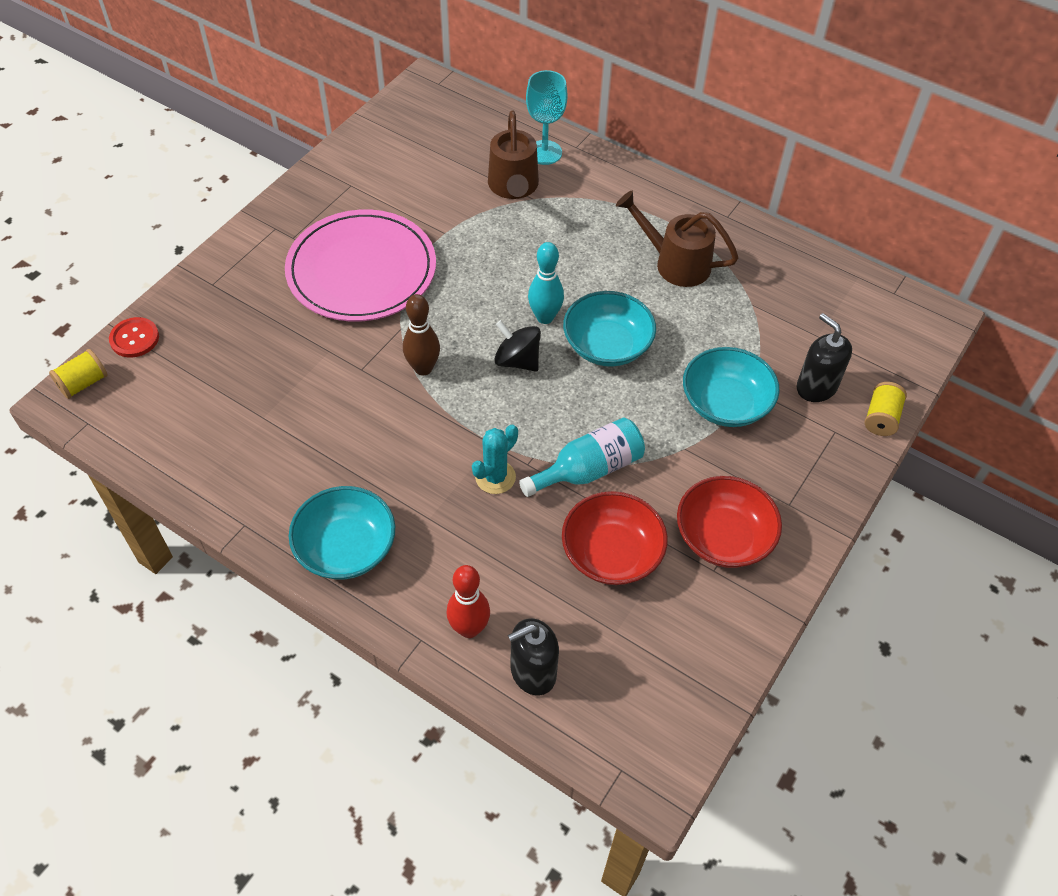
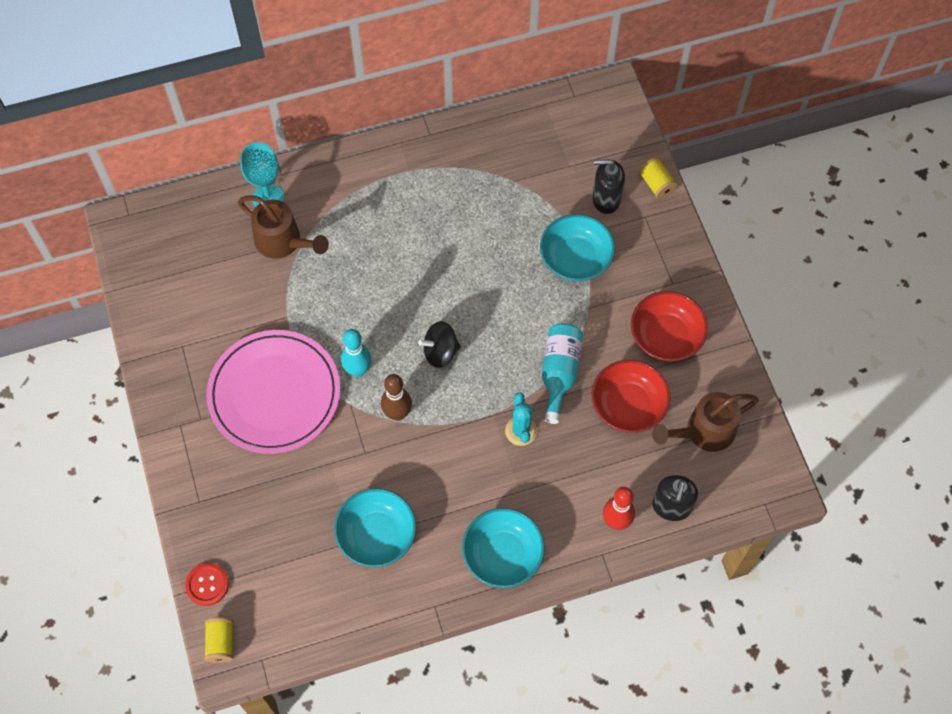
camera: 50 degrees left, 10 degrees up
turquoise bowling pin [528,242,564,324] -> turquoise bowling pin moved to [341,329,372,377]
turquoise bowl [563,291,656,367] -> turquoise bowl moved to [334,488,416,567]
brown watering can [616,191,739,287] -> brown watering can moved to [652,392,759,452]

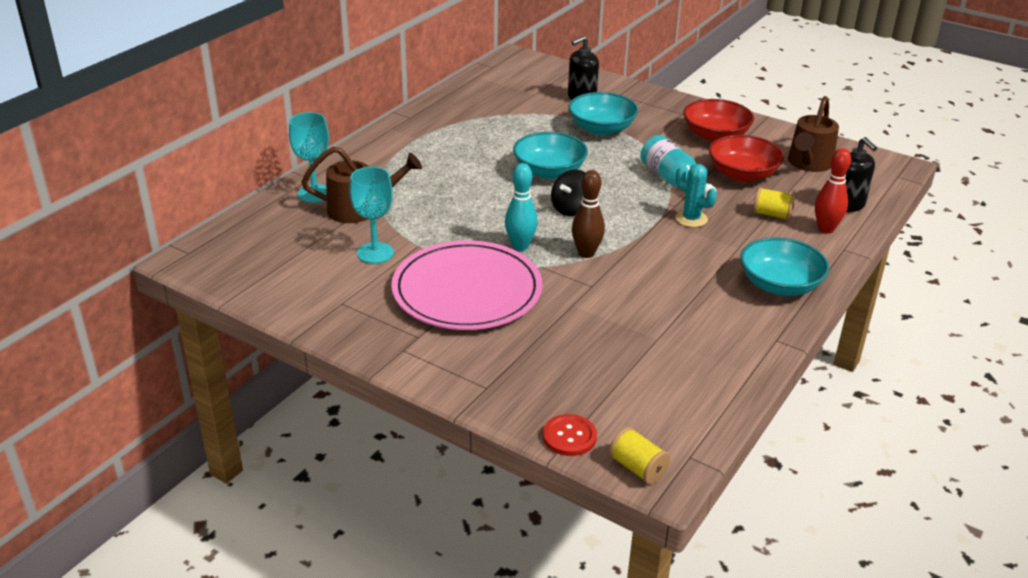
camera: 40 degrees left, 30 degrees down
turquoise bowl [334,488,416,567] -> turquoise bowl moved to [513,132,588,179]
yellow spool [639,157,677,199] -> yellow spool moved to [753,187,796,220]
none -> turquoise goblet [349,167,394,264]

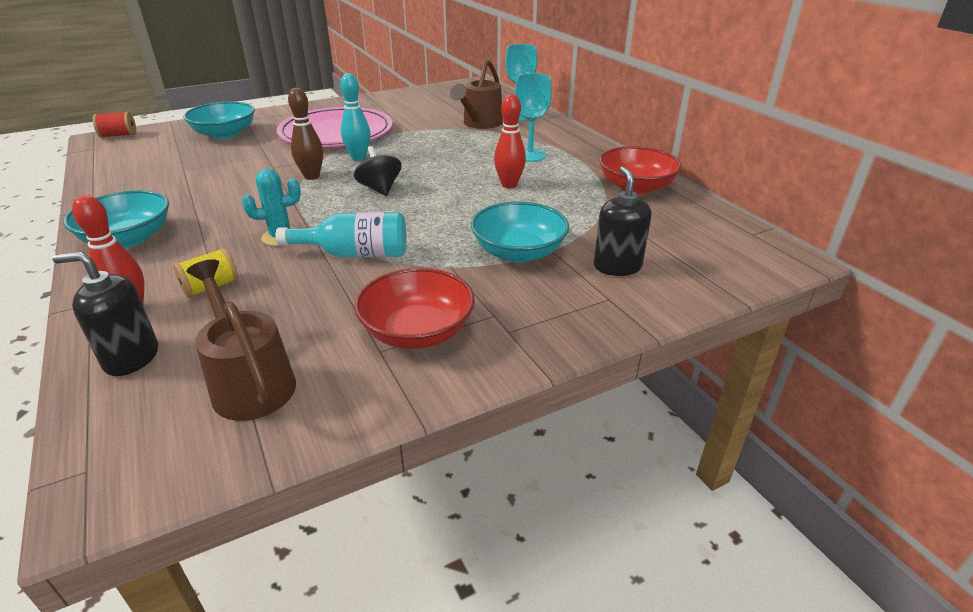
camera: 120 degrees right, 0 degrees up
turquoise goblet [349,167,394,264] -> turquoise goblet moved to [514,73,552,162]
turquoise bowl [513,132,588,179] -> turquoise bowl moved to [183,101,255,139]
red button [543,414,597,456] -> none
yellow spool [609,427,670,484] -> red spool [93,112,136,138]
red bowl [709,135,784,182] -> red bowl moved to [599,146,682,194]
none -> red bowling pin [494,94,526,188]

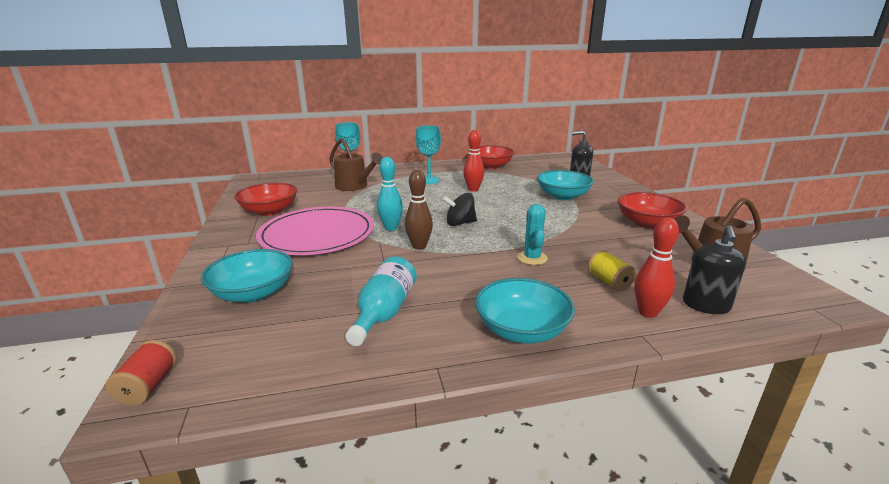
camera: 75 degrees left, 10 degrees down
turquoise bottle [276,212,407,258] -> turquoise bottle moved to [345,256,417,346]
none -> red bowl [234,183,297,216]

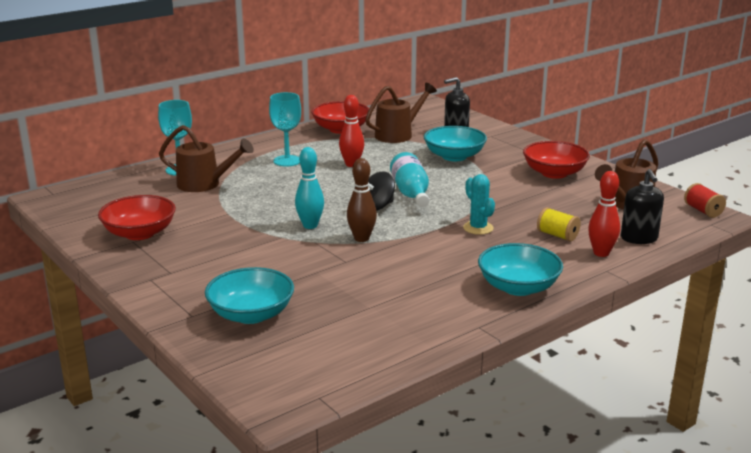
camera: 25 degrees left, 0 degrees up
red spool [105,340,177,406] -> red spool moved to [684,183,726,218]
pink plate [256,207,374,255] -> none
turquoise bottle [345,256,417,346] -> turquoise bottle moved to [390,152,429,207]
none -> brown watering can [365,82,437,143]

